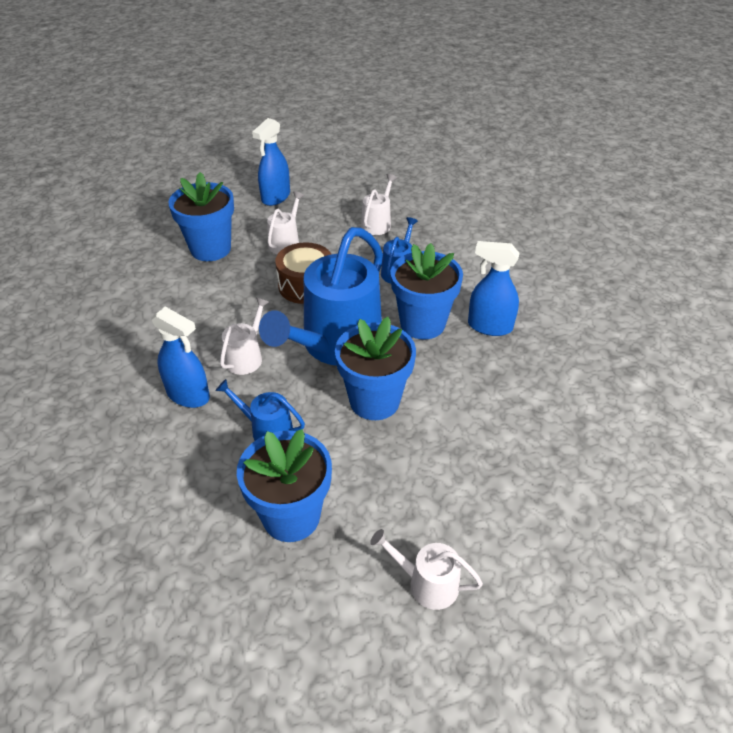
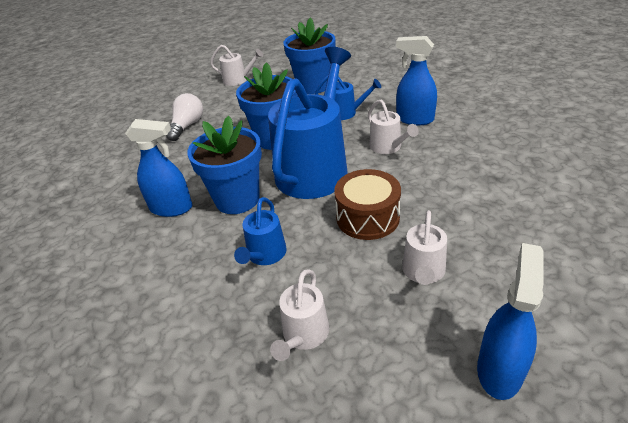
camera: 175 degrees right, 5 degrees down
blue flower pot [168,172,234,261] -> none
white watering can [220,298,269,375] -> white watering can turned 45 degrees counterclockwise [368,99,419,154]
none -> white light bulb [166,93,203,141]

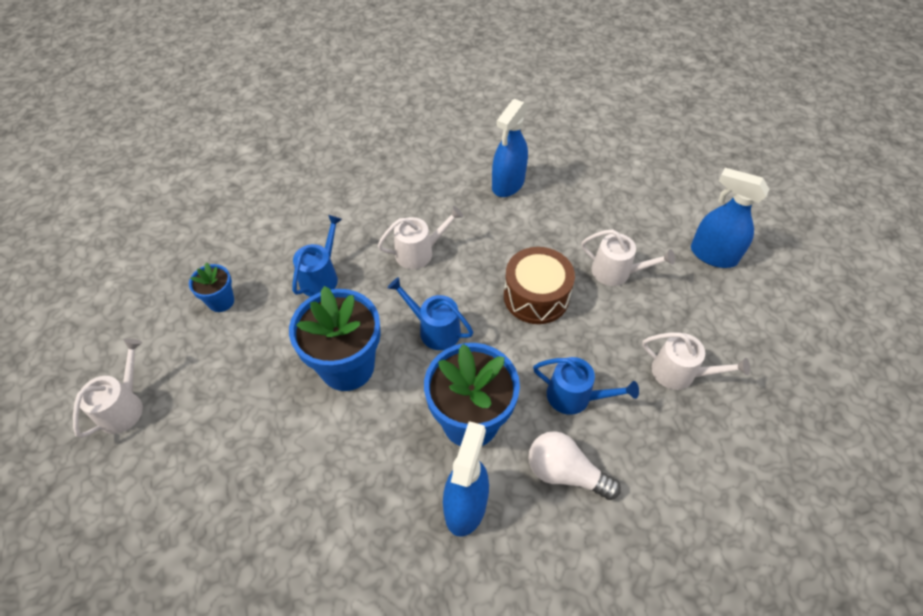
camera: 85 degrees left, 15 degrees up
white light bulb [166,93,203,141] -> white light bulb moved to [529,431,621,500]
blue watering can [268,47,351,199] -> blue watering can [388,277,473,350], size x0.45
blue flower pot [283,18,335,94] -> blue flower pot [189,262,234,312], size x0.50
blue spray bottle [396,36,437,125] -> blue spray bottle moved to [492,99,528,197]

